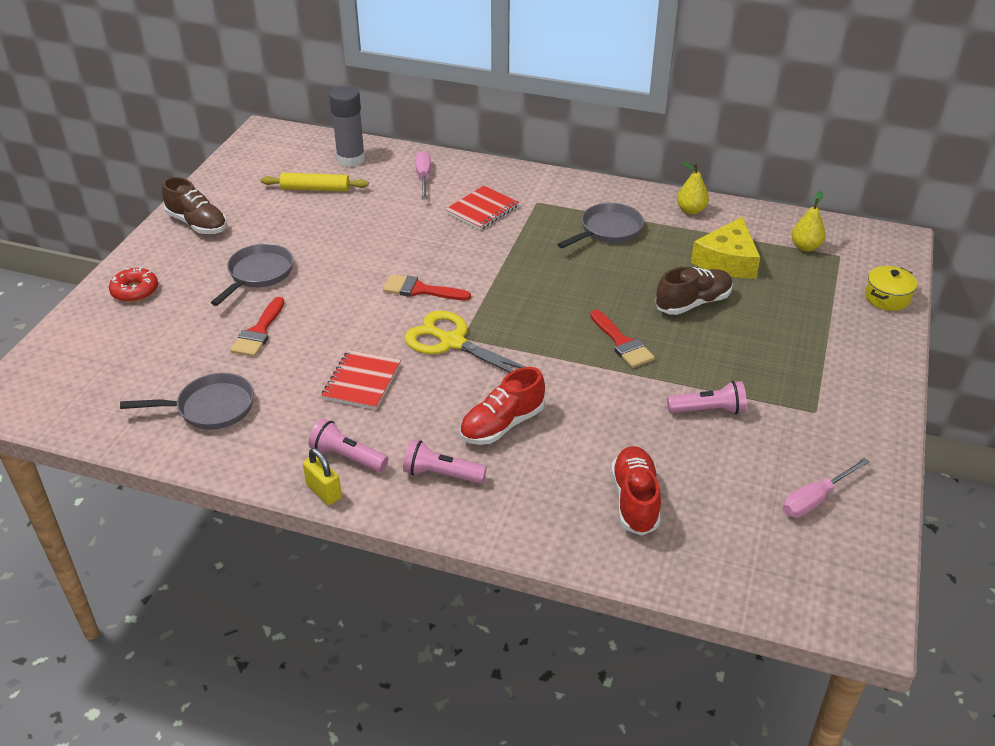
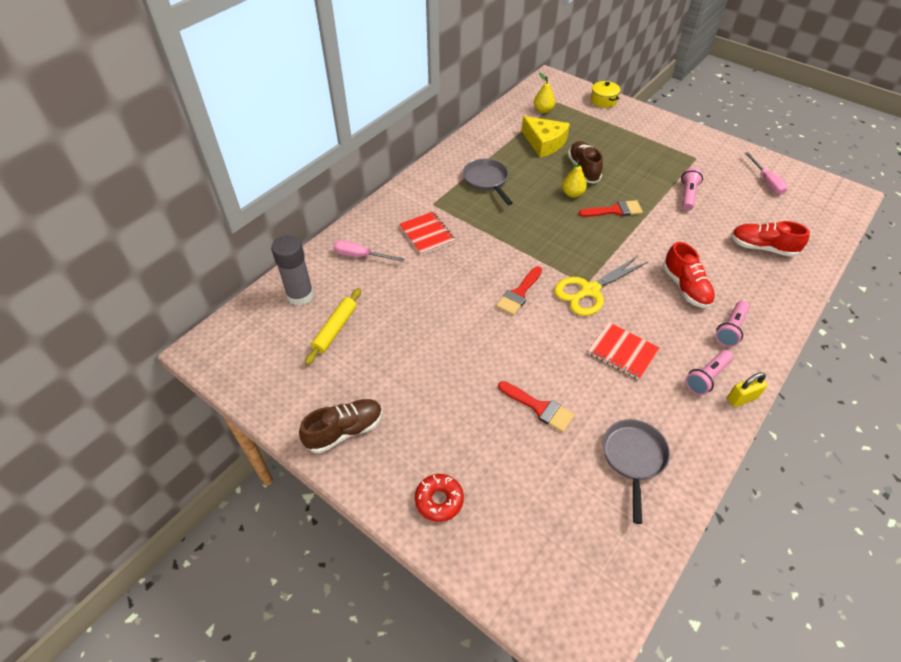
camera: 70 degrees left, 10 degrees up
grey pan [211,244,293,306] -> none
yellow pear [677,162,709,215] -> yellow pear moved to [562,160,587,198]

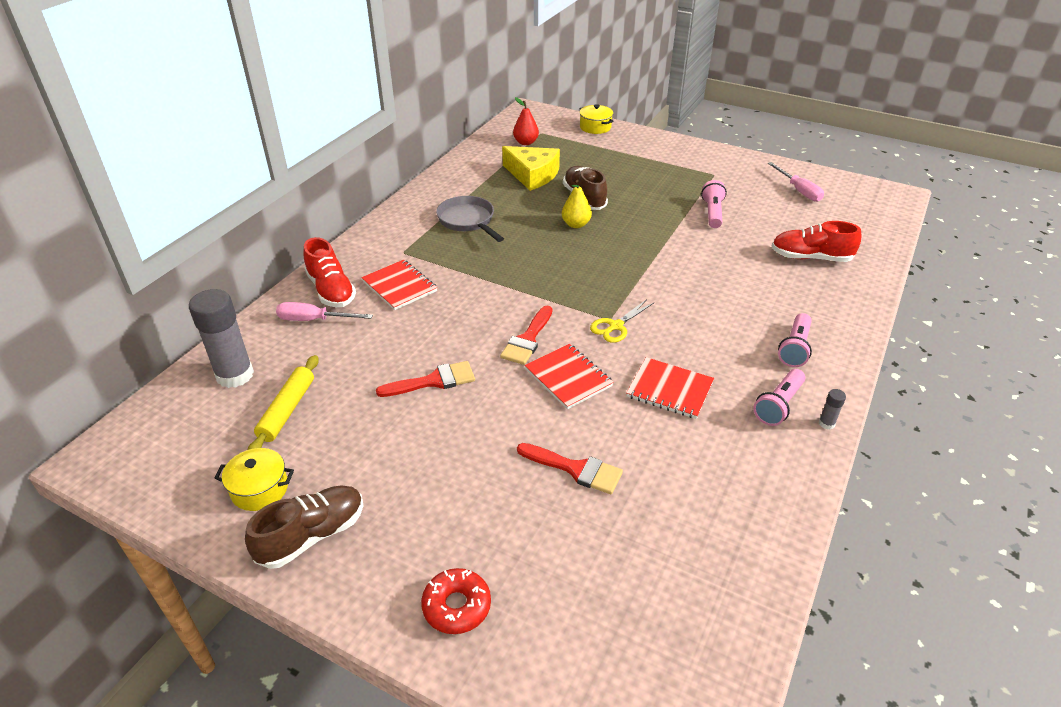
camera: 10 degrees left, 10 degrees down
yellow pear [534,73,555,113] -> red pear [513,97,539,145]
yellow scissors [554,255,648,316] -> yellow scissors [590,299,655,343], size x0.58
red brush [579,200,643,217] -> red brush moved to [376,361,475,397]
grey pan [603,419,670,524] -> none
red shoe [663,242,715,308] -> red shoe moved to [304,237,356,307]
yellow padlock [727,372,767,407] -> grey glue stick [819,389,846,430]
none -> yellow pot [215,448,294,511]
none -> red notebook [525,344,614,409]

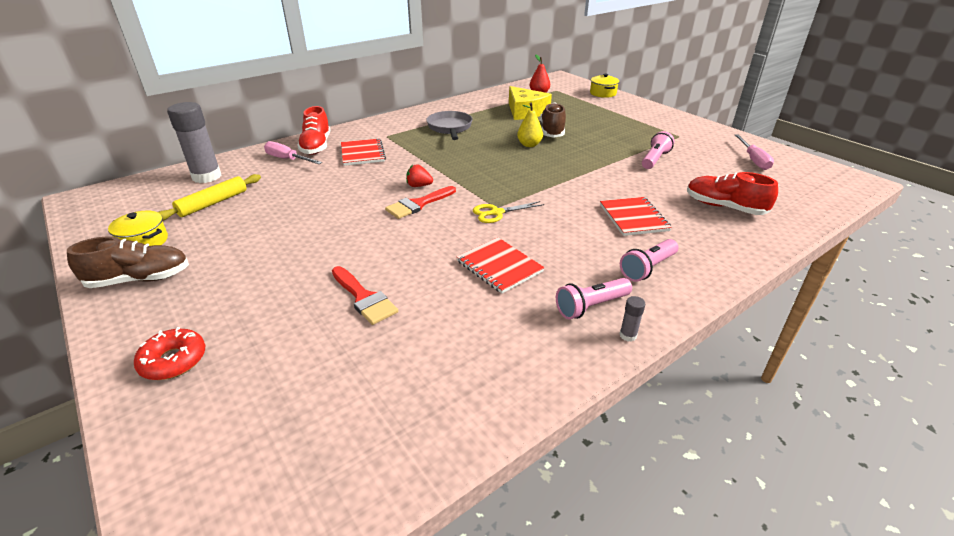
camera: 25 degrees right, 5 degrees down
red brush [376,361,475,397] -> none
red notebook [525,344,614,409] -> red notebook moved to [600,197,672,236]
none -> red strawberry [406,164,433,187]

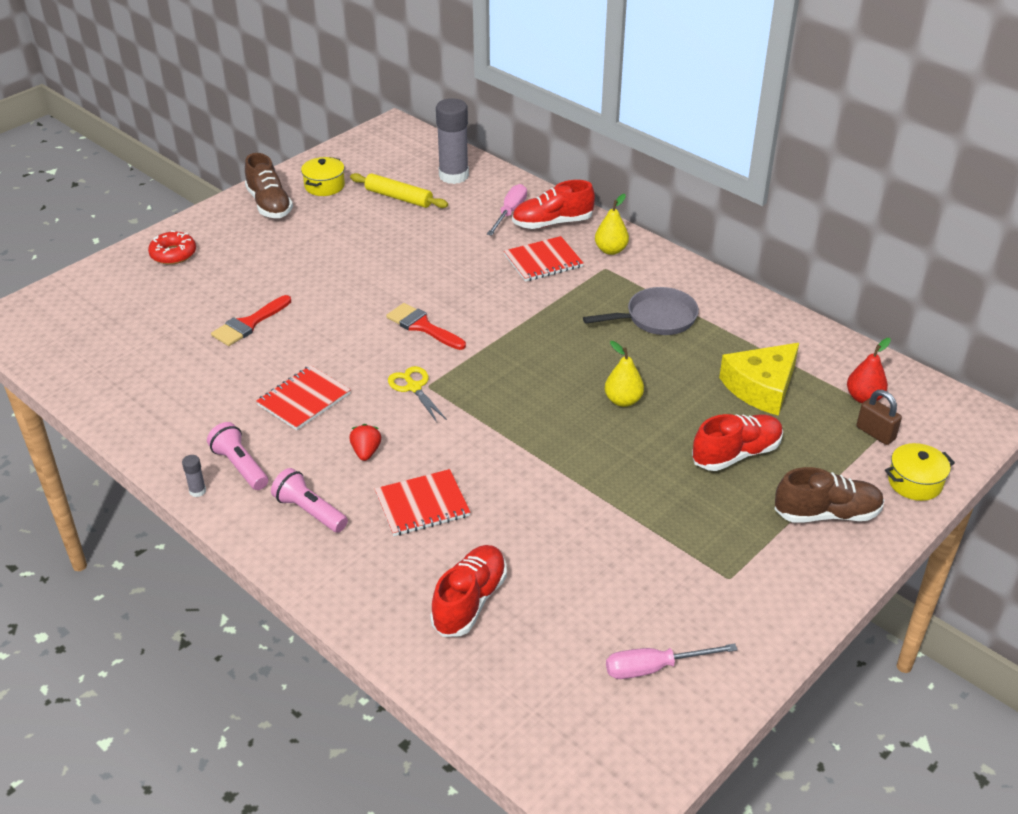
camera: 80 degrees right, 5 degrees up
red strawberry [406,164,433,187] -> red strawberry moved to [349,424,381,461]
brown shoe [540,102,566,138] -> brown shoe moved to [774,467,884,523]
pink flashlight [642,131,674,169] -> none
none -> yellow pear [595,194,629,255]
none -> red shoe [692,414,783,471]
none -> brown padlock [856,390,902,445]

